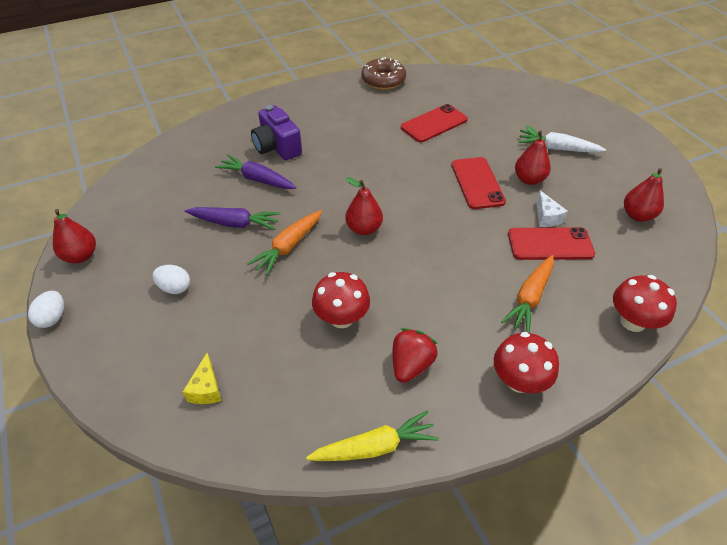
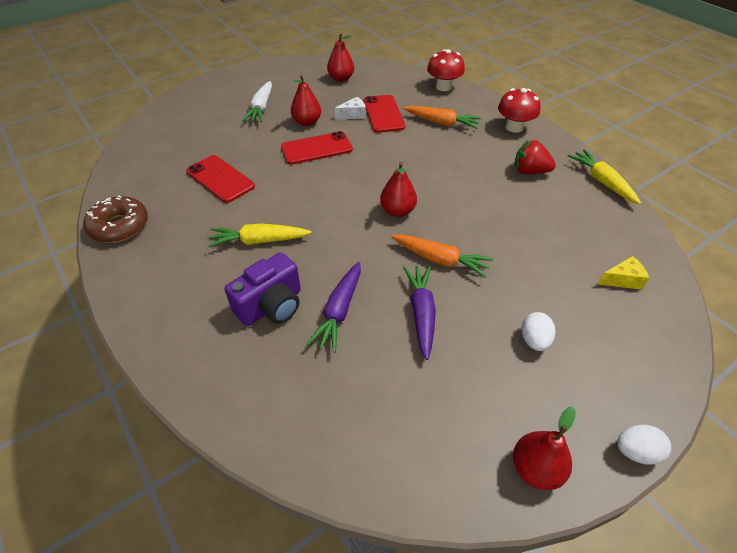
camera: 100 degrees left, 0 degrees up
red mushroom [312,272,370,328] -> none
none -> yellow carrot [208,223,311,247]

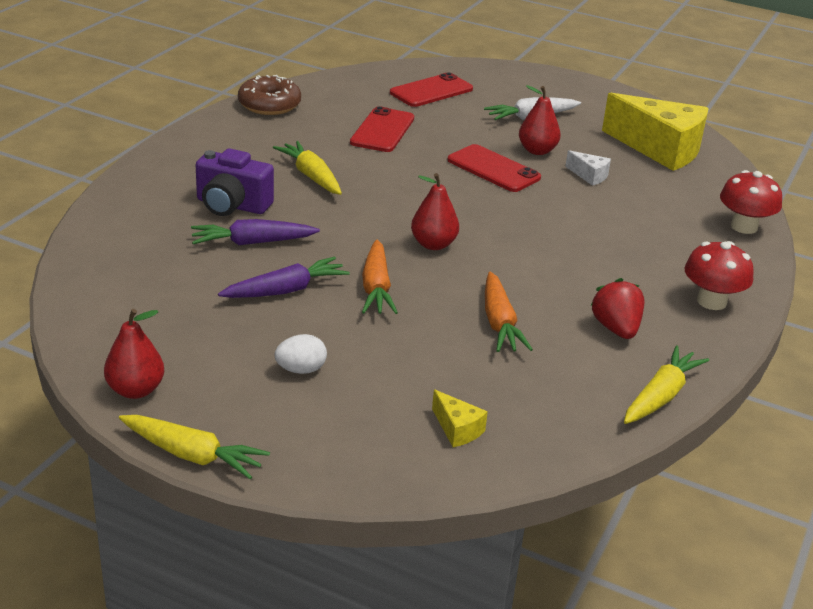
camera: 60 degrees right, 15 degrees down
red pear [327,33,354,82] -> yellow cheese [602,93,709,171]
red phone [364,95,405,133] -> red phone moved to [390,72,473,107]
orange carrot [403,106,482,129] -> orange carrot moved to [485,271,533,352]
white egg [617,425,671,465] -> yellow carrot [119,415,270,479]

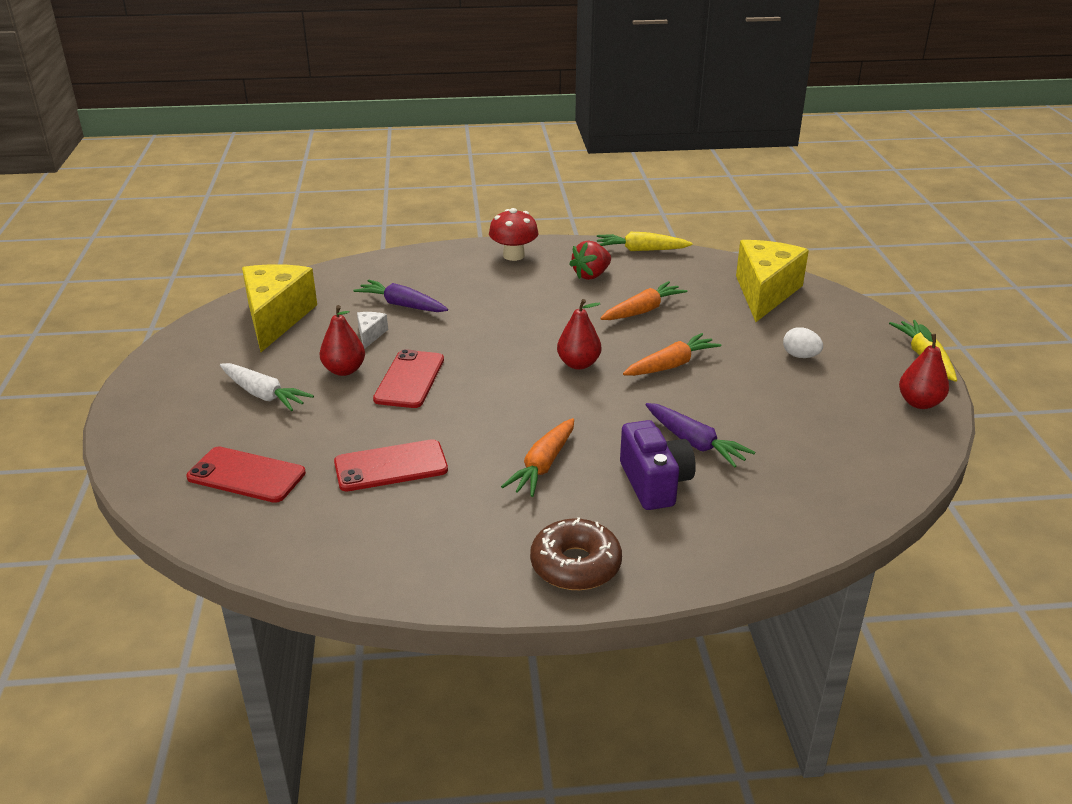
camera: 120 degrees left, 0 degrees up
purple carrot [218,256,350,298] -> purple carrot moved to [353,280,448,312]
brown donut [238,75,301,115] -> brown donut moved to [530,517,622,590]
yellow carrot [273,141,342,195] -> orange carrot [501,418,574,497]
yellow cheese [432,390,488,447] -> yellow cheese [736,240,809,322], size x2.39
red mushroom [720,170,782,234] -> none

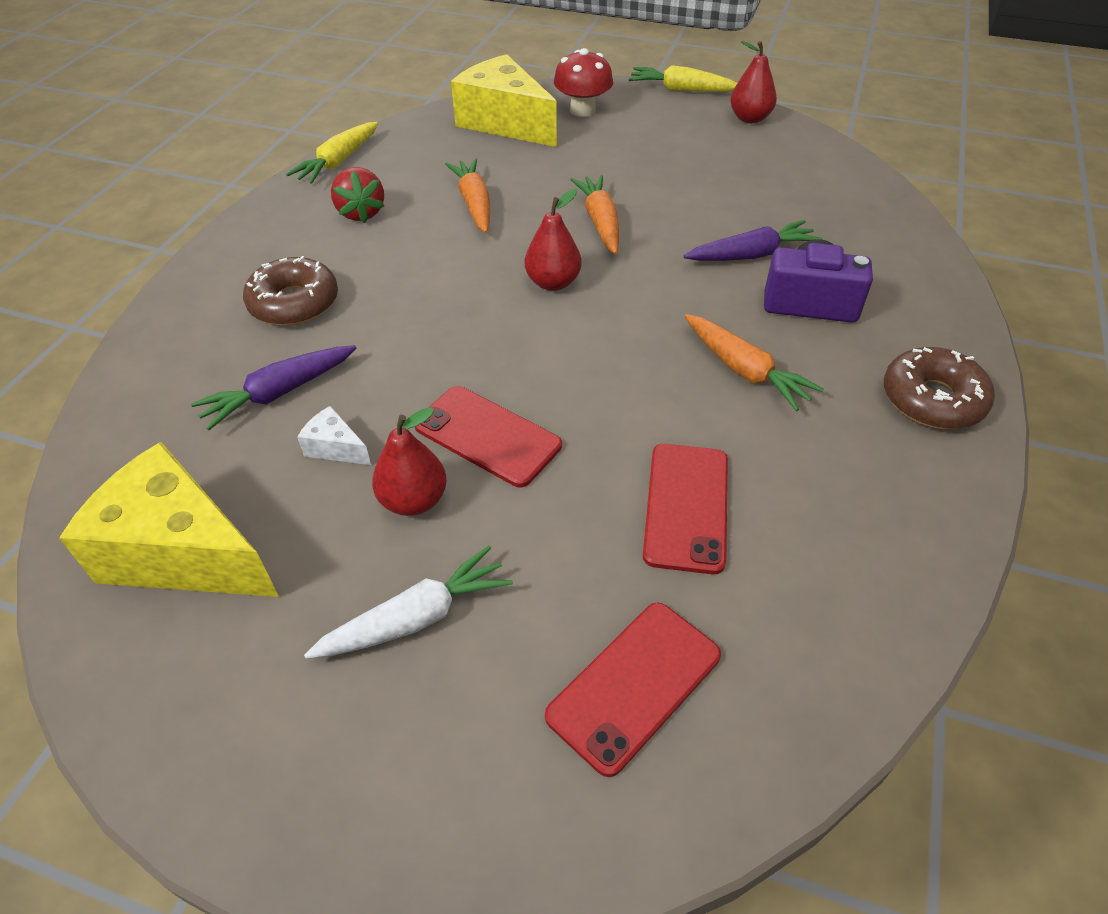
camera: 65 degrees left, 15 degrees up
red mushroom [489,208,538,261] -> red mushroom moved to [554,48,613,117]
white egg [783,327,823,358] -> none
none -> brown donut [243,256,338,326]

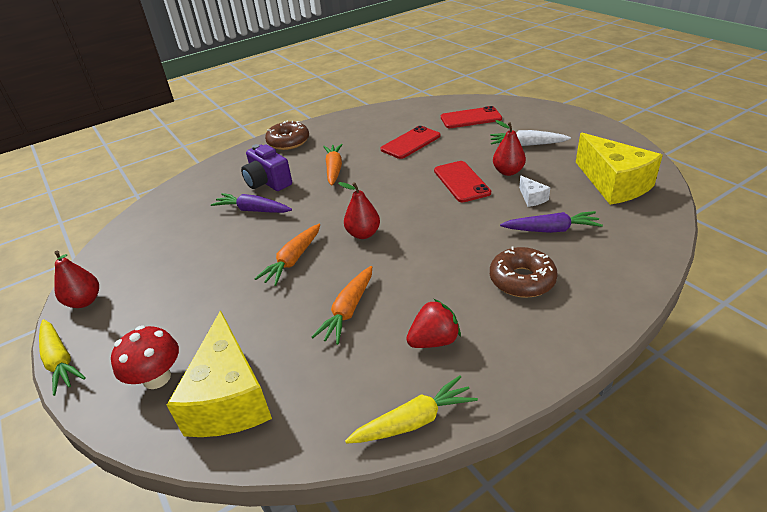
camera: 140 degrees left, 10 degrees down
red strawberry [331,167,384,223] -> red strawberry turned 45 degrees clockwise [406,299,461,348]

